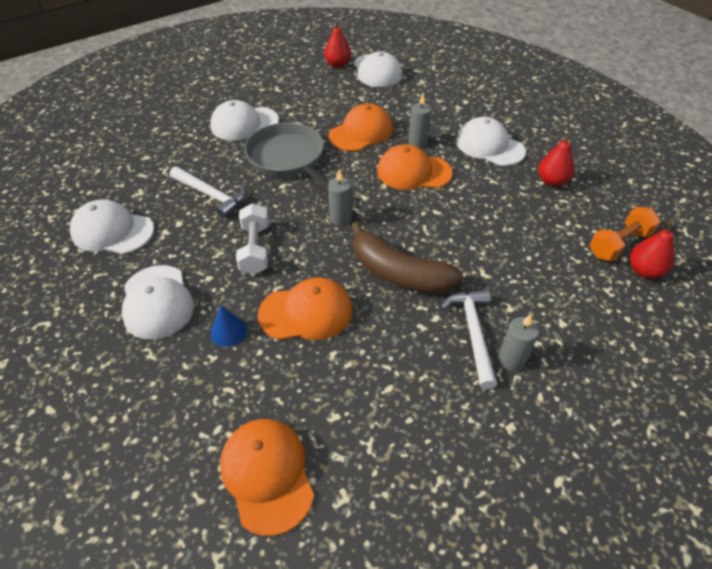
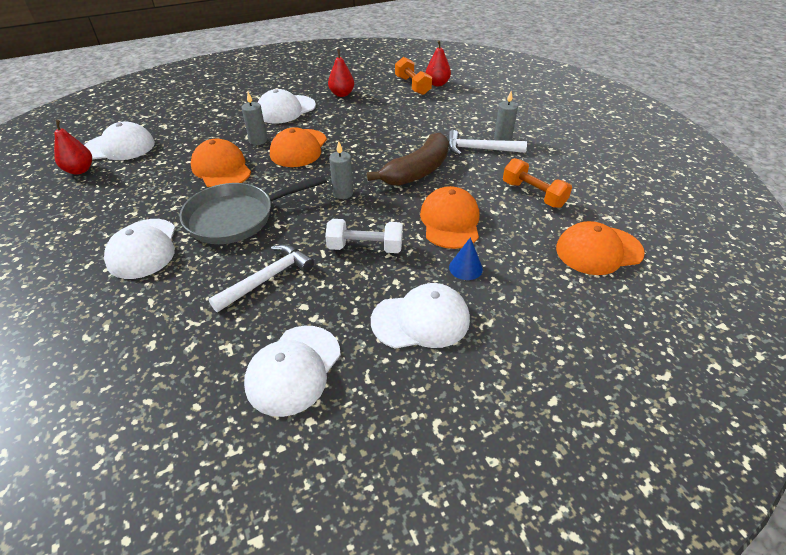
camera: 80 degrees left, 5 degrees down
none -> orange dumbbell [503,158,572,208]

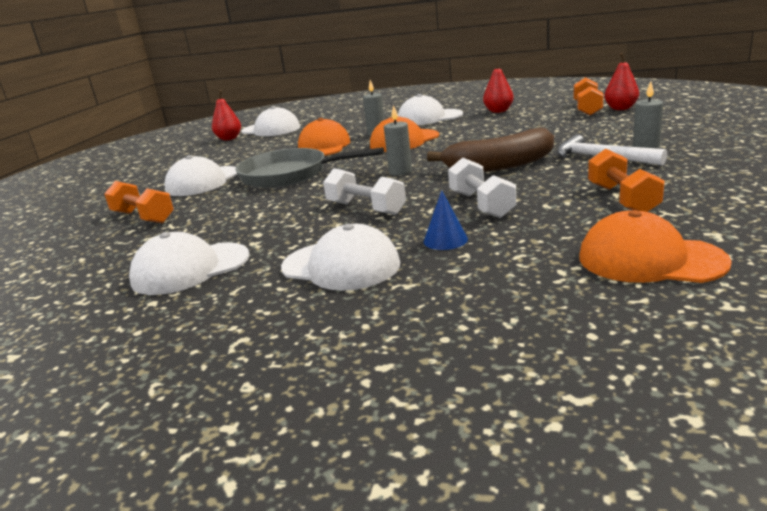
camera: 40 degrees right, 20 degrees down
white hammer [208,244,314,312] -> none
orange cap [420,186,479,249] -> white dumbbell [448,157,516,218]
none -> orange dumbbell [104,181,174,223]

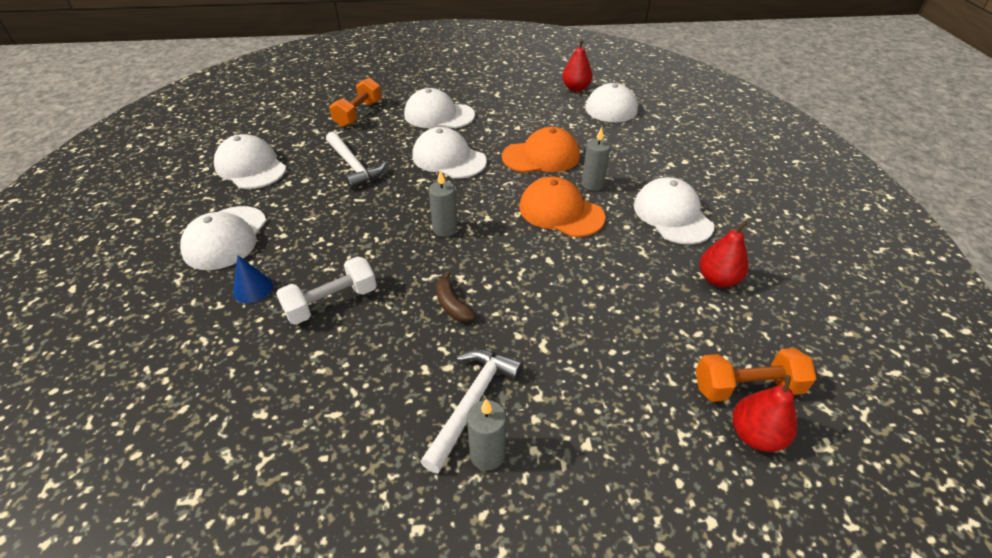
camera: 70 degrees right, 20 degrees up
grey pan [236,147,384,188] -> white cap [412,127,487,178]
white dumbbell [323,168,406,215] -> none
brown banana [427,128,554,172] -> brown banana [436,271,475,322], size x0.46
orange cap [579,210,732,283] -> none
orange dumbbell [588,149,665,212] -> none
none -> white hammer [326,131,386,189]

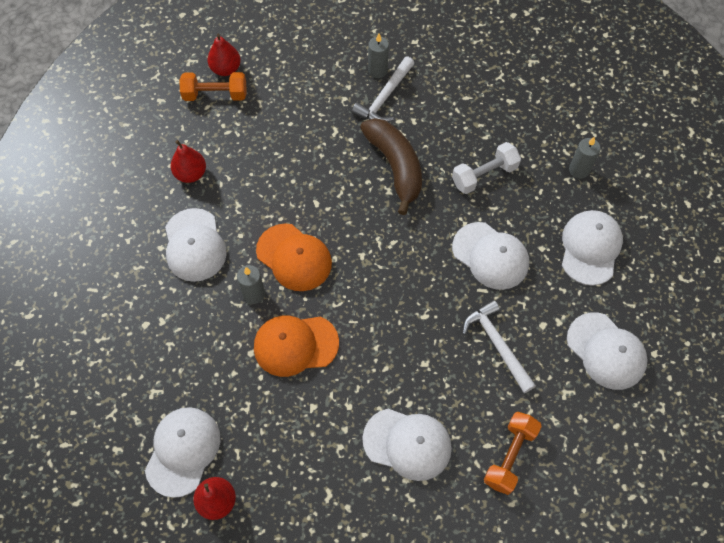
camera: 175 degrees left, 20 degrees up
blue cone [233,255,273,303] -> none
white cap [412,127,487,178] -> white cap moved to [452,222,529,290]
grey candle [429,170,458,237] -> grey candle moved to [569,137,601,179]
brown banana [436,271,475,322] -> brown banana [360,118,422,215], size x2.19

